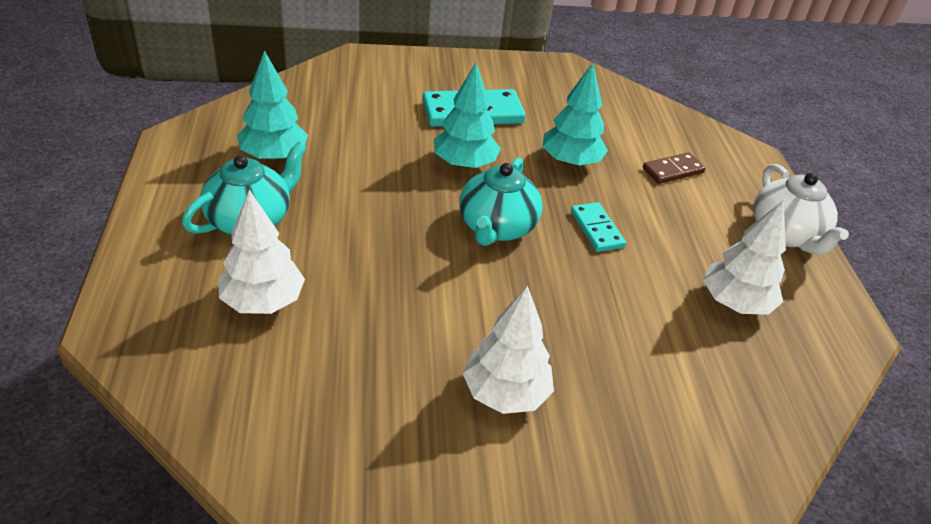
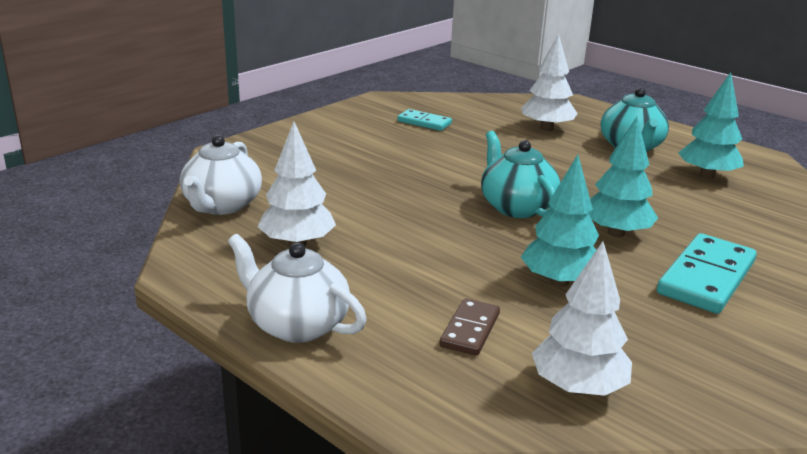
camera: 140 degrees right, 15 degrees down
white tree [463,286,554,414] -> white tree moved to [532,241,632,396]
turquoise domino [571,202,626,252] -> turquoise domino moved to [397,109,452,131]
none -> white teapot [180,135,262,215]

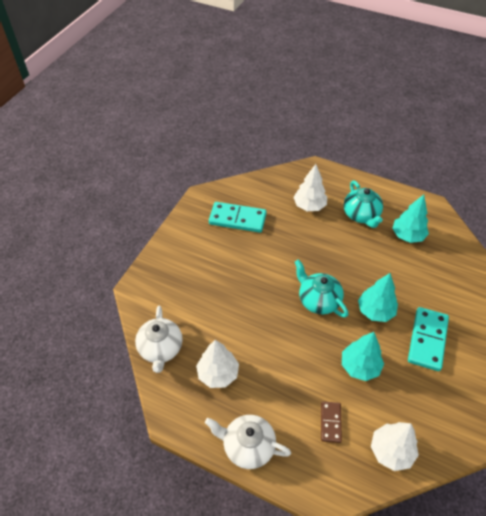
camera: 15 degrees left, 25 degrees up
turquoise domino [397,109,452,131] -> turquoise domino [209,202,267,233], size x1.76

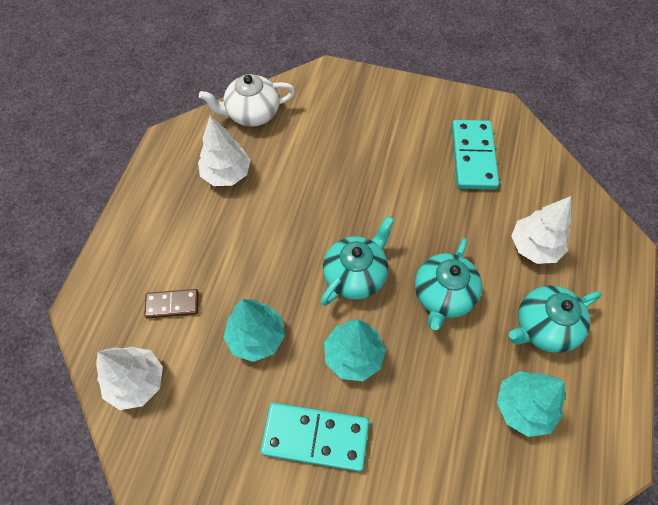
camera: 80 degrees right, 10 degrees up
white teapot [205,415,291,469] -> none
none -> turquoise teapot [415,238,482,330]

